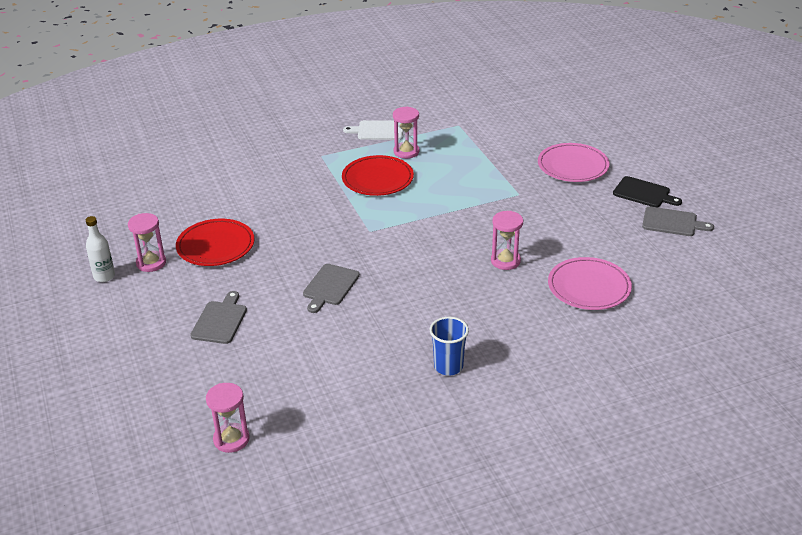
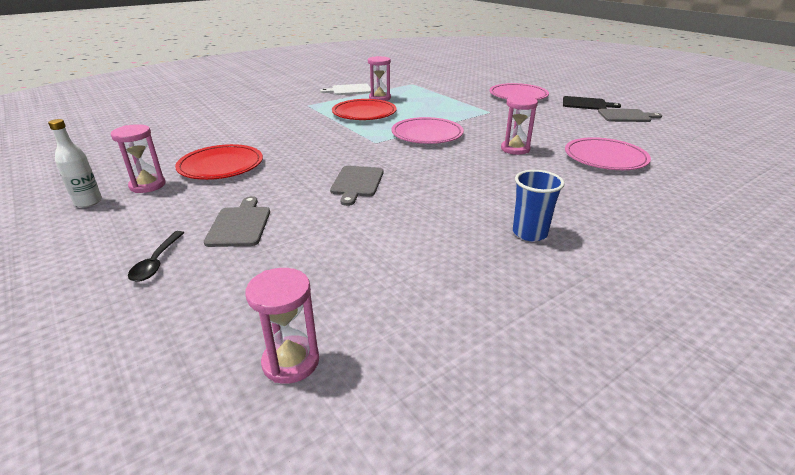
camera: 15 degrees left, 5 degrees down
none -> black spoon [128,231,184,282]
none -> pink plate [391,117,464,144]

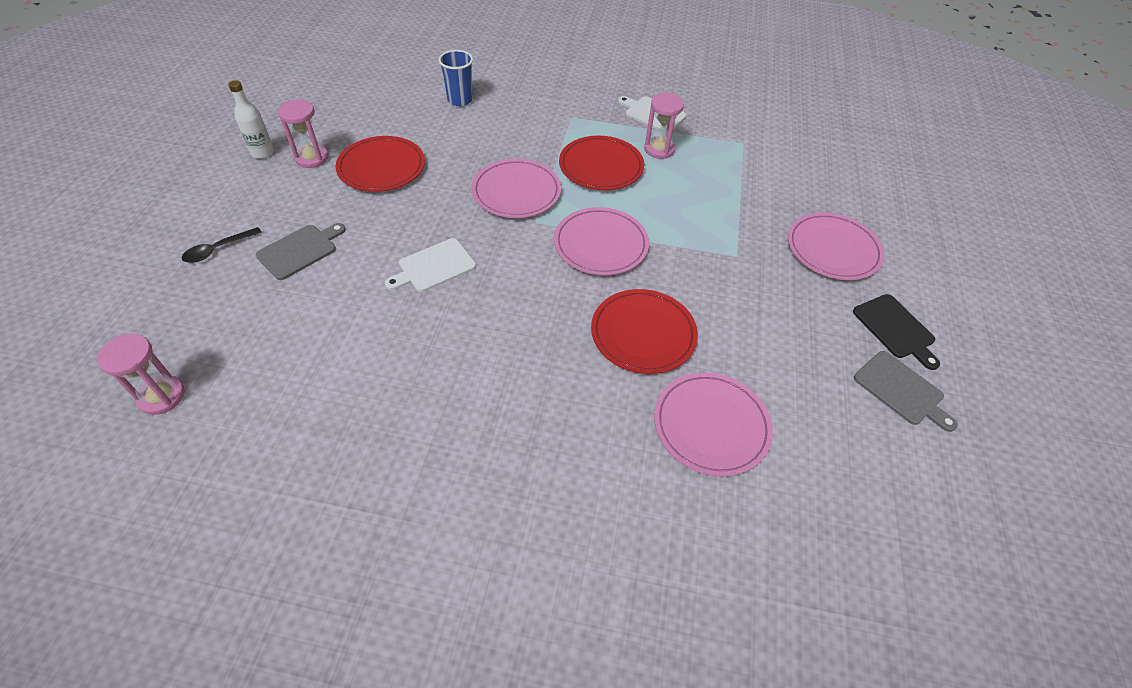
camera: 45 degrees right, 20 degrees up
grey cutting board [330,166,383,206] -> white cutting board [385,238,476,292]
pink hourglass [501,96,538,155] -> red plate [591,289,698,374]
blue cup [513,170,565,241] -> blue cup moved to [438,50,473,106]
none -> pink plate [472,159,561,218]

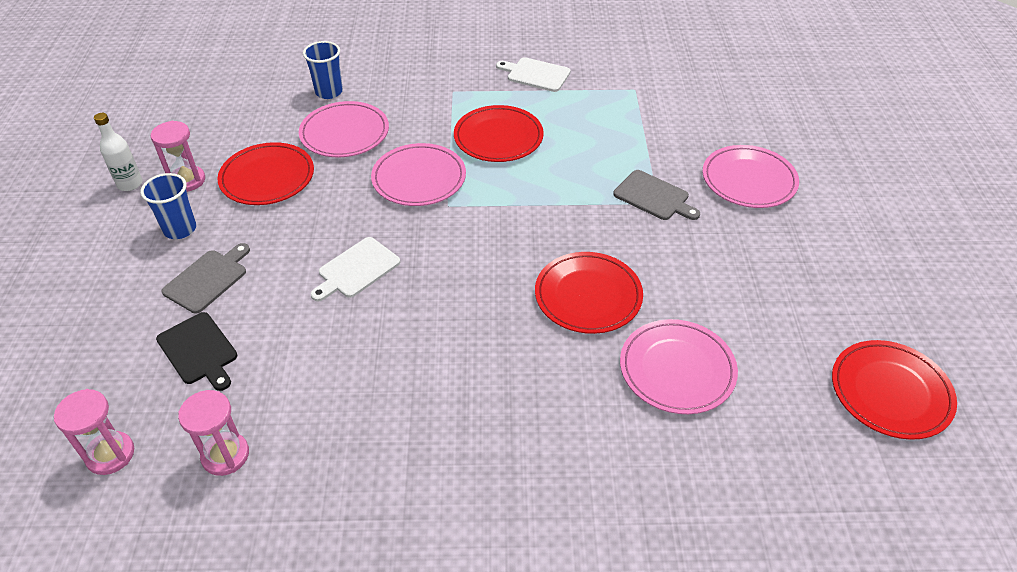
camera: 10 degrees left, 5 degrees down
black spoon [182,227,262,263] -> none
pink plate [554,207,649,275] -> pink plate moved to [299,101,389,158]
pink hourglass [644,93,684,159] -> pink hourglass moved to [178,390,249,476]
black cutting board [853,294,940,370] -> black cutting board moved to [156,312,237,391]
grey cutting board [854,351,958,432] -> grey cutting board moved to [613,170,700,220]
none -> blue cup [140,173,196,239]
none -> red plate [832,340,957,440]

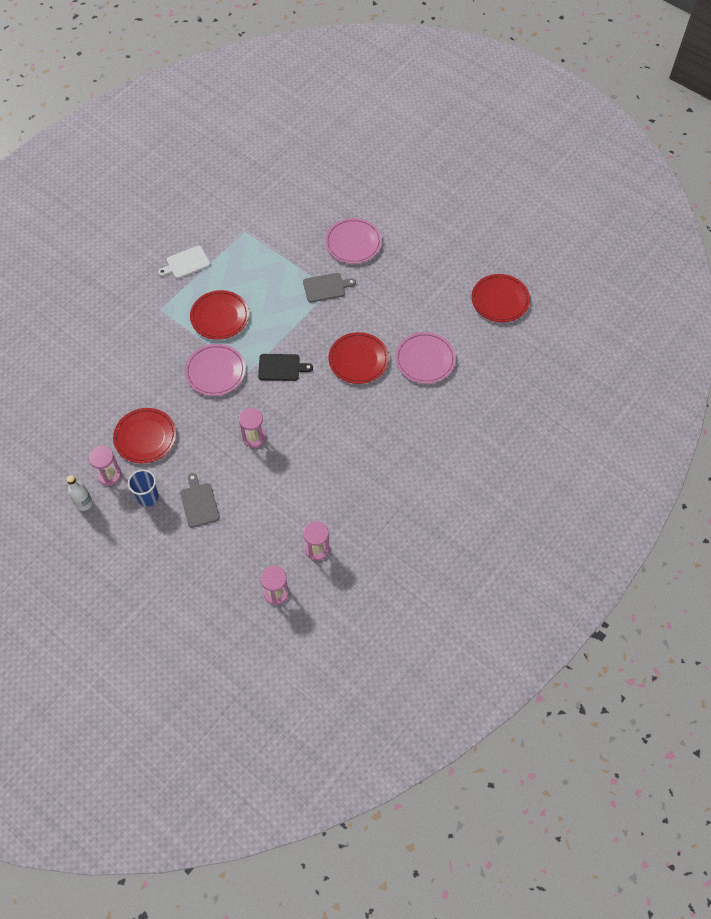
camera: 50 degrees left, 15 degrees up
black cutting board [156,312,237,391] -> black cutting board moved to [258,354,313,381]
pink plate [299,101,389,158] -> none
blue cup [303,41,343,99] -> none
white cutting board [311,237,400,301] -> pink hourglass [239,408,266,448]

